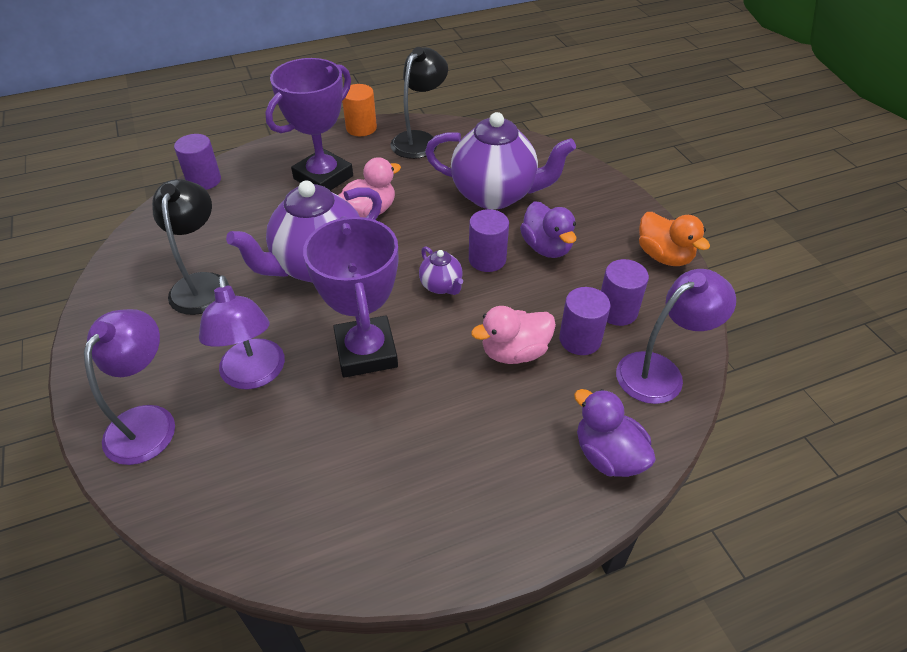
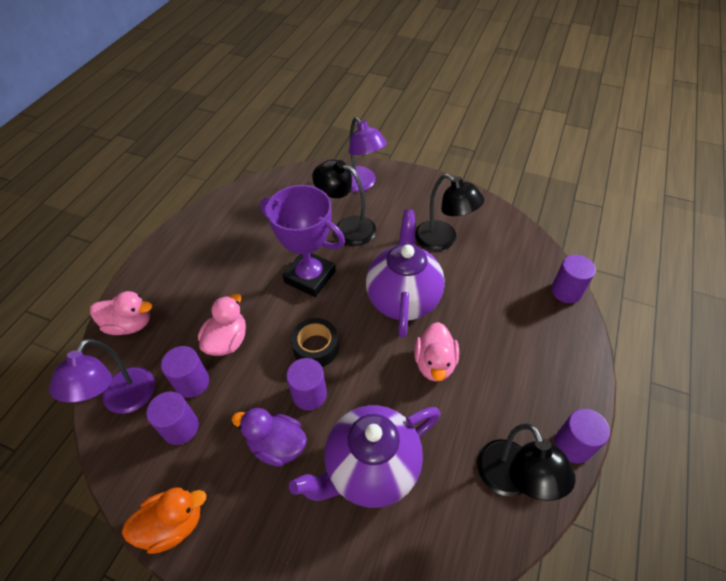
camera: 135 degrees right, 5 degrees up
purple lamp [199,275,285,390] -> black lamp [312,159,376,246]
purple trophy [265,58,353,191] -> none
orange cylinder [342,84,377,136] -> purple cylinder [554,409,610,464]
purple teapot [419,246,463,295] -> black tape [291,318,339,367]
purple duck [574,389,656,477] -> pink duck [90,291,152,335]
orange duck [639,212,710,266] -> orange duck turned 150 degrees clockwise [122,487,207,554]

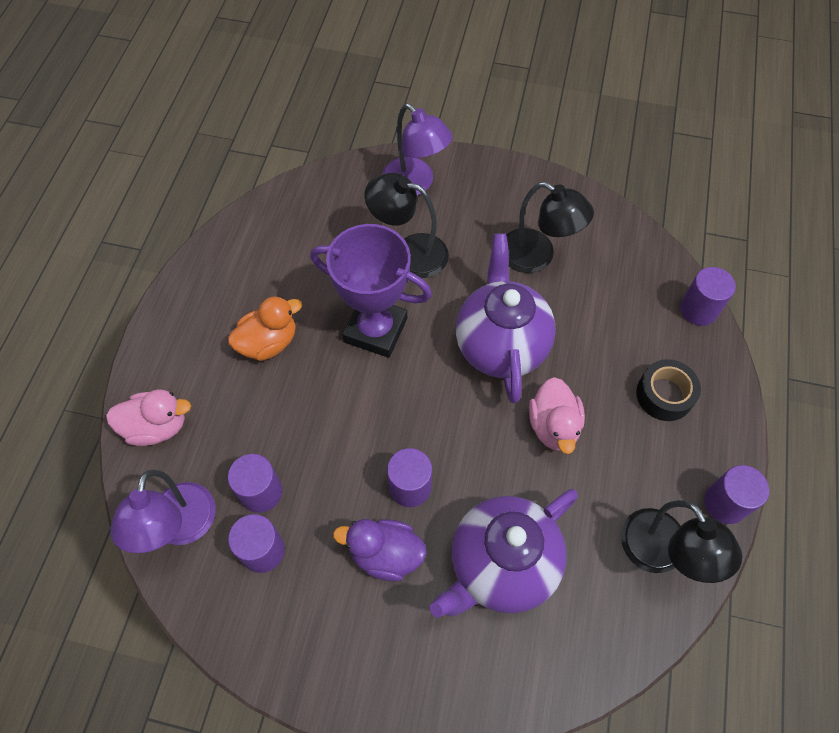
camera: 10 degrees left, 10 degrees up
orange duck [122,487,207,554] -> orange duck moved to [228,296,302,361]
pink duck [198,293,246,356] -> none
black tape [291,318,339,367] -> black tape moved to [636,359,701,421]

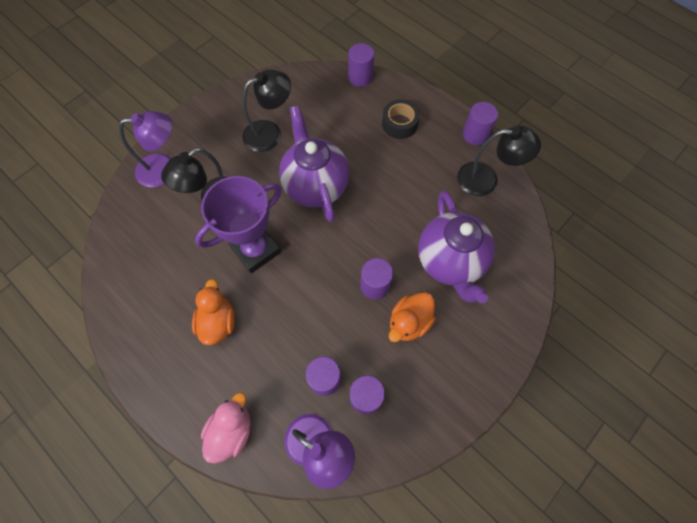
camera: 60 degrees left, 5 degrees up
purple duck [333,519,427,581] -> orange duck [389,292,436,342]
purple teapot [456,233,556,403] -> purple teapot turned 45 degrees clockwise [279,105,349,222]
pink duck [529,377,585,454] -> none

